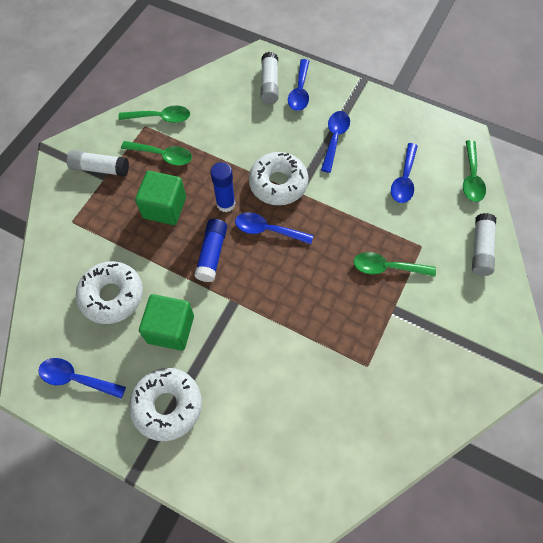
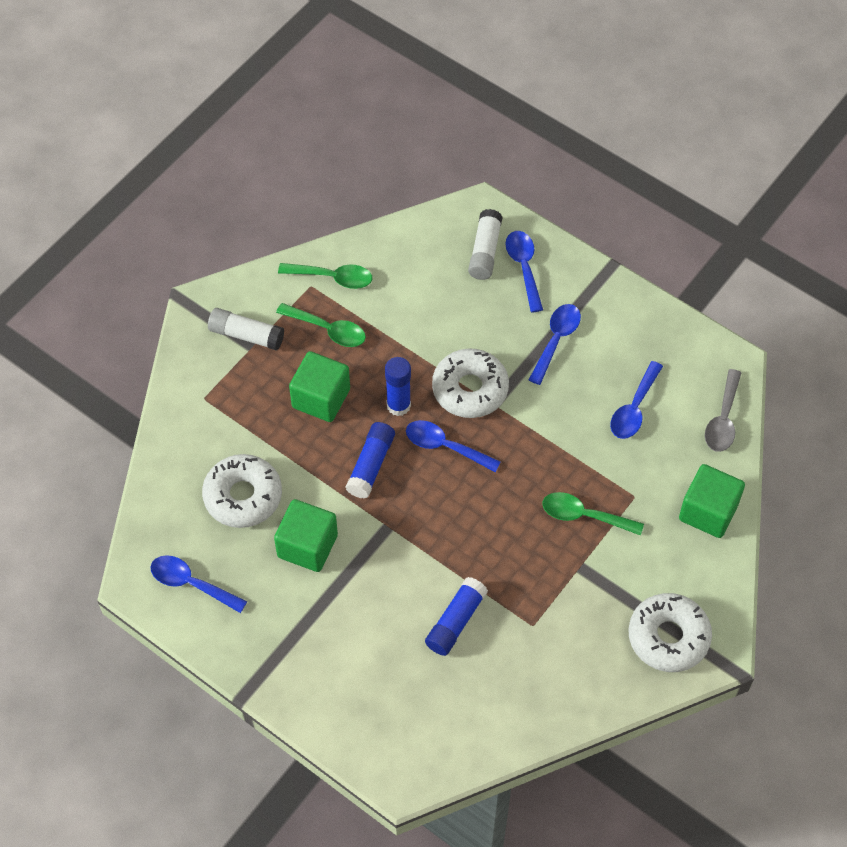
camera: 10 degrees right, 5 degrees down
white donut [129,368,202,441] -> white donut moved to [628,593,712,672]
blue spoon [288,59,309,111] -> blue spoon turned 150 degrees clockwise [506,231,543,312]
green spoon [463,140,486,202] -> grey spoon [705,369,741,452]
white glue stick [472,213,496,276] -> green cube [679,464,745,538]
none -> blue glue stick [425,577,488,656]

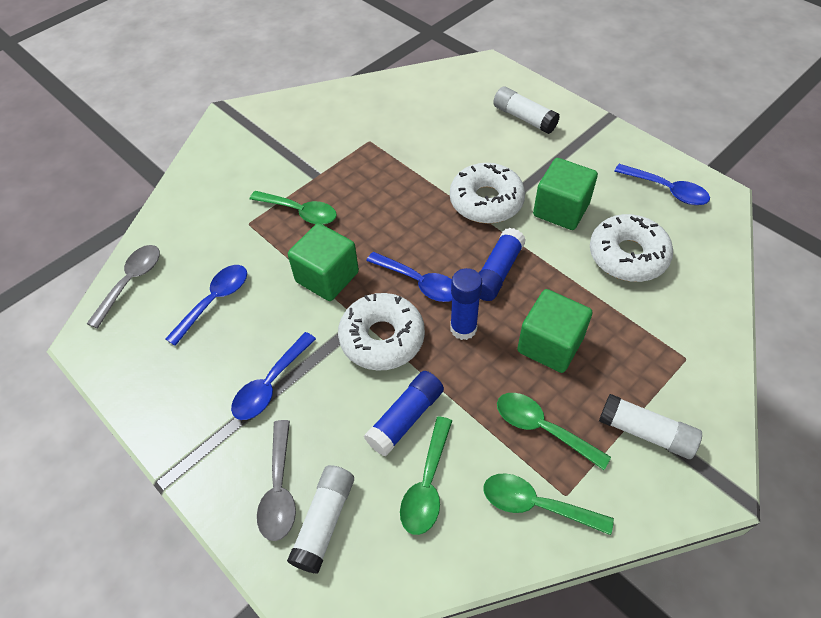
camera: 170 degrees left, 5 degrees down
blue glue stick [425,577,488,656] -> blue glue stick moved to [364,371,444,456]
blue spoon [506,231,543,312] -> grey spoon [257,420,296,541]
white donut [628,593,712,672] -> white donut moved to [450,163,525,224]
green cube [679,464,745,538] -> green cube moved to [288,223,359,301]
none -> green spoon [400,416,452,535]
none -> white glue stick [493,87,560,134]

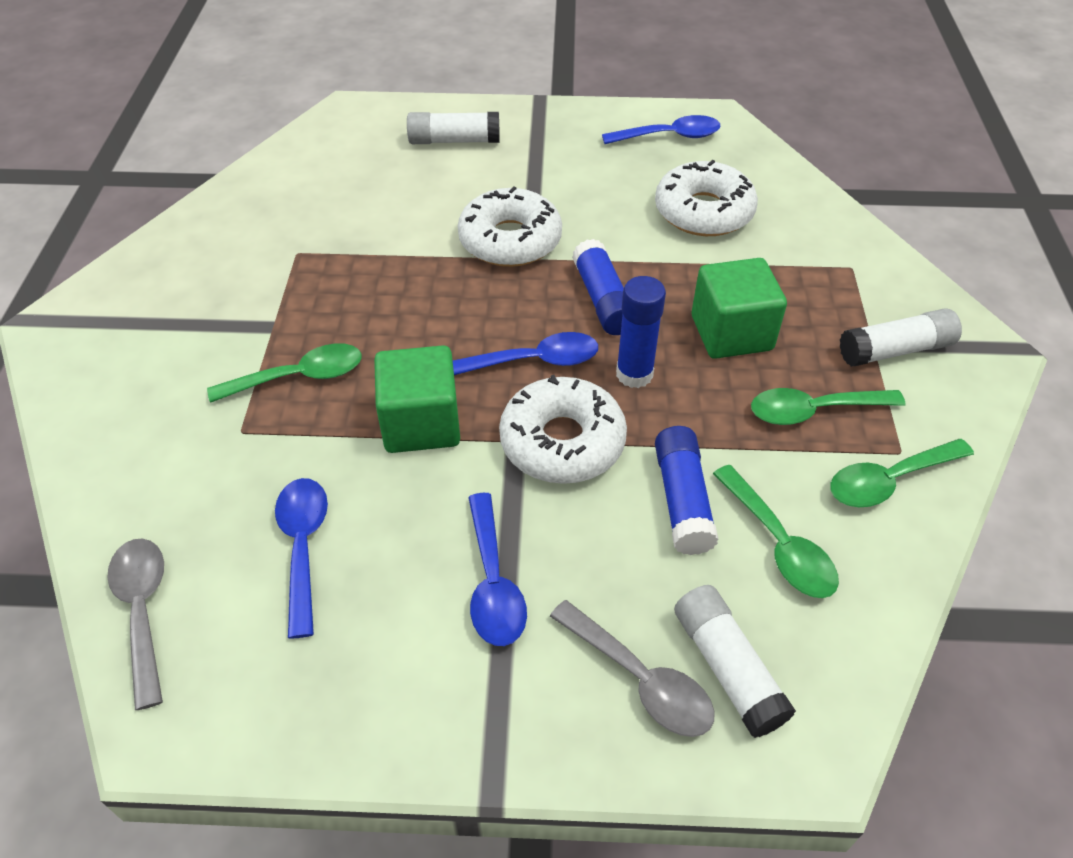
camera: 45 degrees left, 5 degrees down
green cube [533,158,598,230] -> none

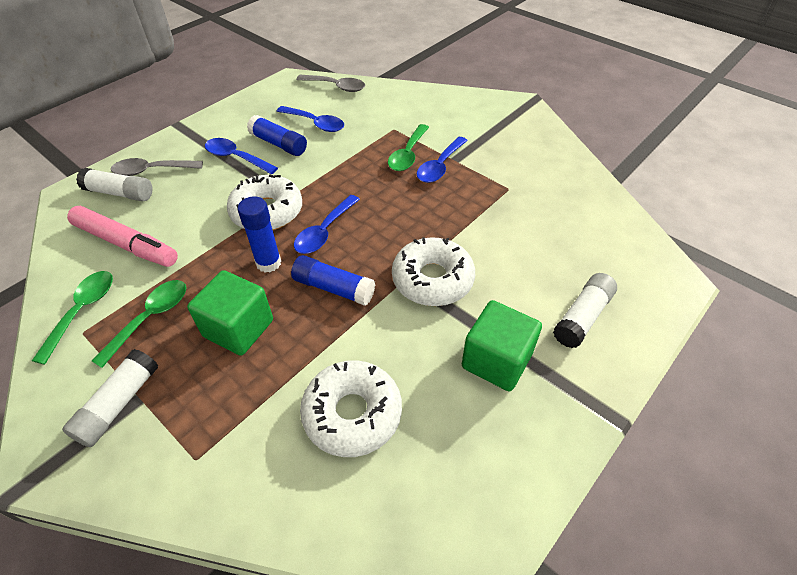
camera: 130 degrees right, 0 degrees up
green cube [374,345,460,453] -> green cube moved to [462,300,542,391]
blue spoon [602,115,720,144] -> blue spoon moved to [417,137,468,183]
blue glue stick [655,426,718,555] -> blue glue stick moved to [247,115,307,156]
green spoon [713,465,839,598] -> pink marker [67,206,178,267]

